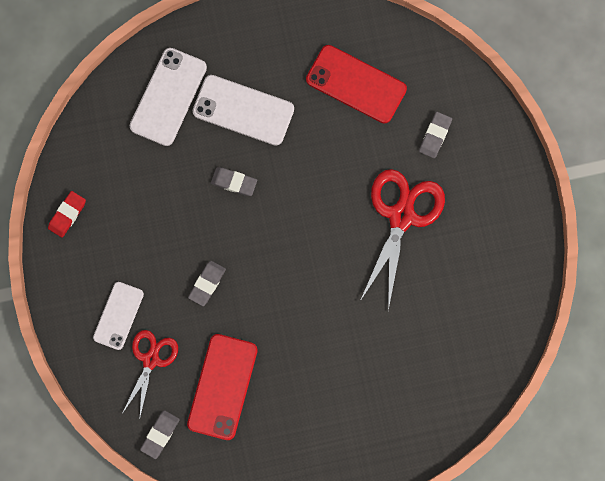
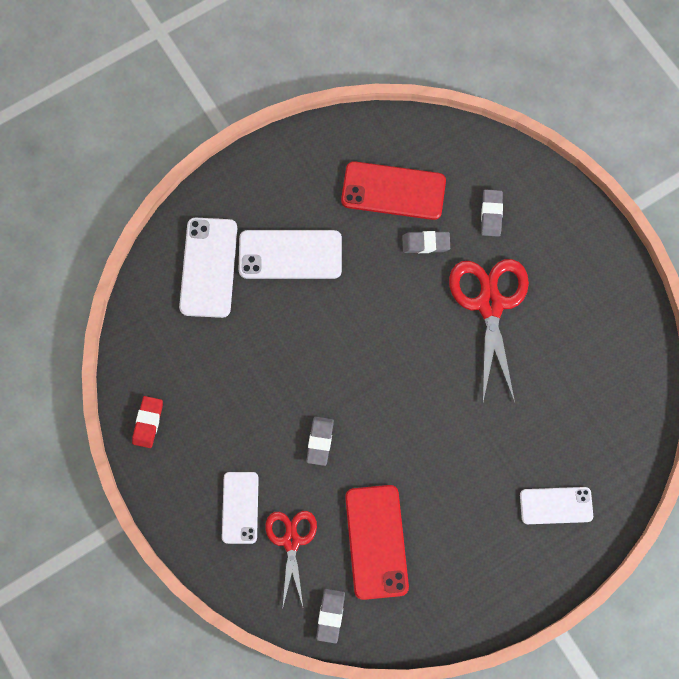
camera: 20 degrees left, 5 degrees down
grey eraser [211,167,257,196] -> grey eraser moved to [402,231,450,253]
none -> white phone [520,487,593,524]

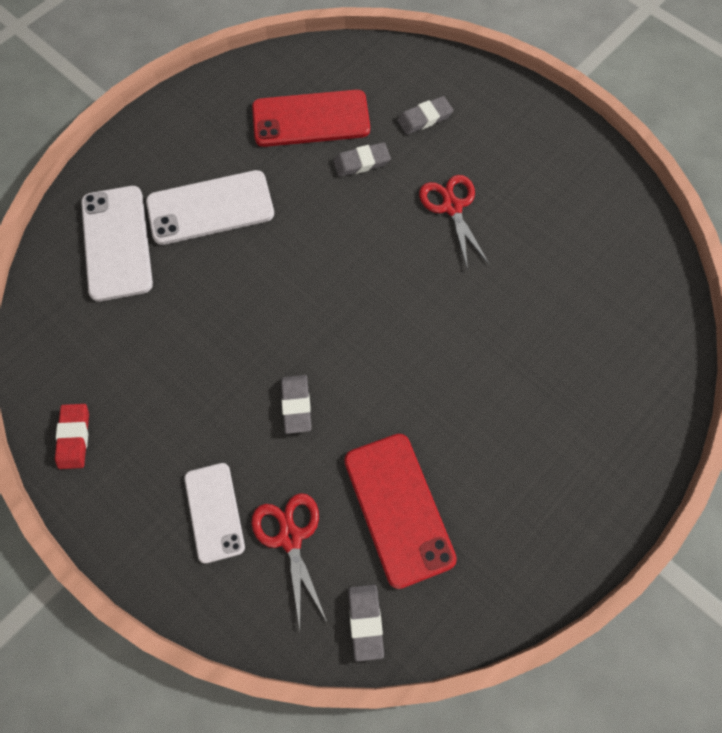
camera: 15 degrees left, 5 degrees down
red scissors [449,259,529,403] -> red scissors [419,175,490,270], size x0.61
grey eraser [481,189,503,237] -> grey eraser turned 75 degrees clockwise [397,96,453,135]
white phone [520,487,593,524] -> none

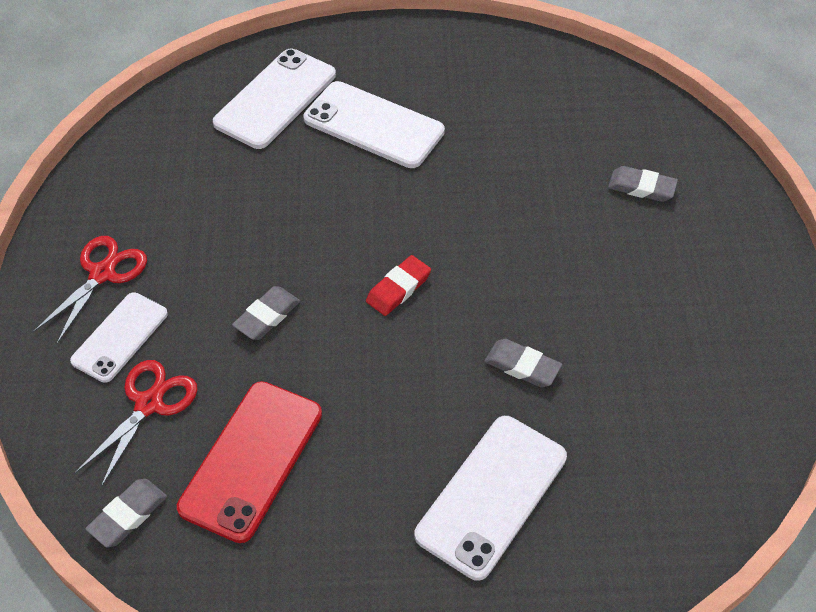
camera: 45 degrees right, 15 degrees down
red eraser [55,404,89,469] -> red eraser moved to [366,255,431,316]
red phone [252,90,370,147] -> none
grey eraser [333,142,391,177] -> grey eraser moved to [485,339,562,387]
red scissors [419,175,490,270] -> red scissors moved to [33,236,147,344]
none -> white phone [415,416,567,580]

